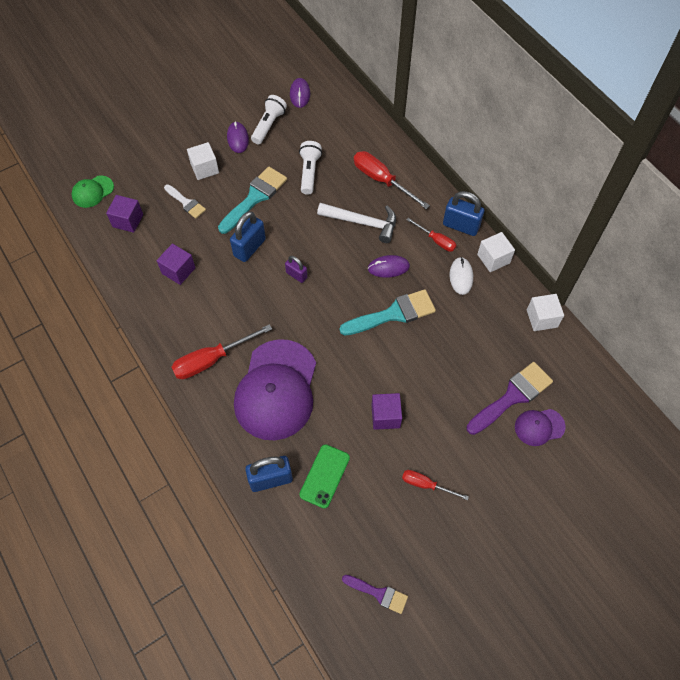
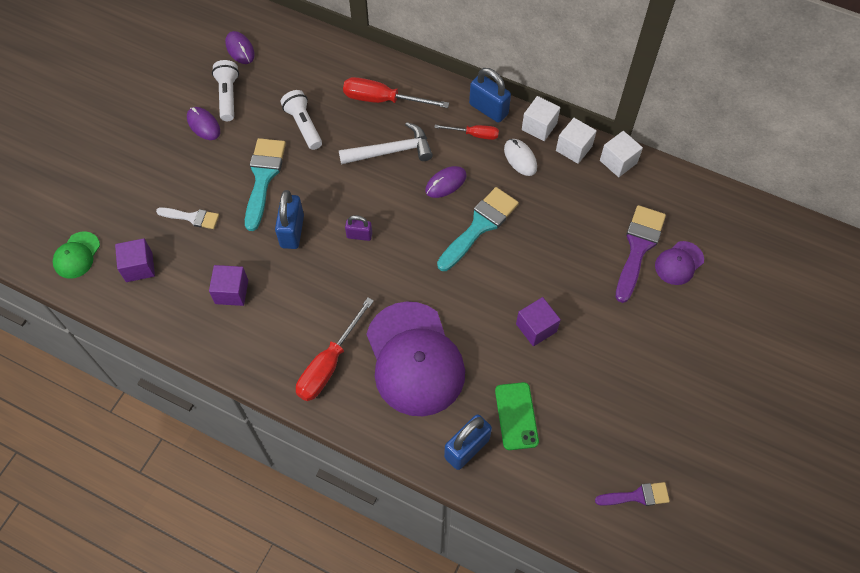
camera: 30 degrees left, 0 degrees up
white cube [187,142,219,180] -> white cube moved to [556,118,597,164]
red screwdriver [402,470,469,500] -> none
blue padlock [443,191,484,236] -> blue padlock turned 45 degrees clockwise [469,68,511,123]

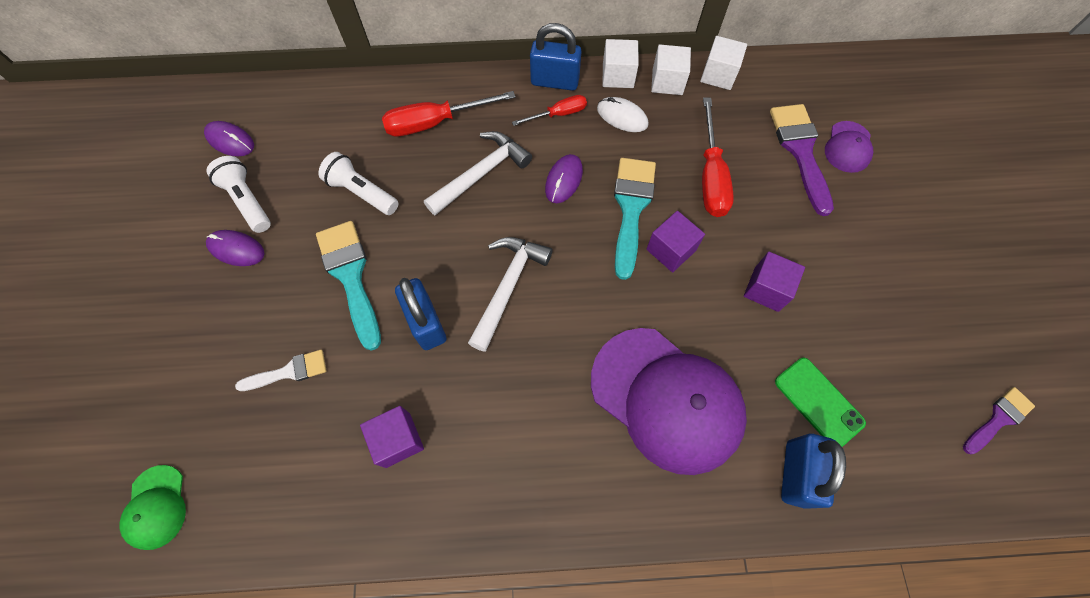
camera: 30 degrees left, 5 degrees up
purple cube [115,238,155,282] -> purple cube moved to [646,211,705,272]
red screwdriver [296,298,374,401] -> red screwdriver moved to [702,98,734,217]
purple padlock [345,215,372,241] -> white hammer [468,237,552,352]

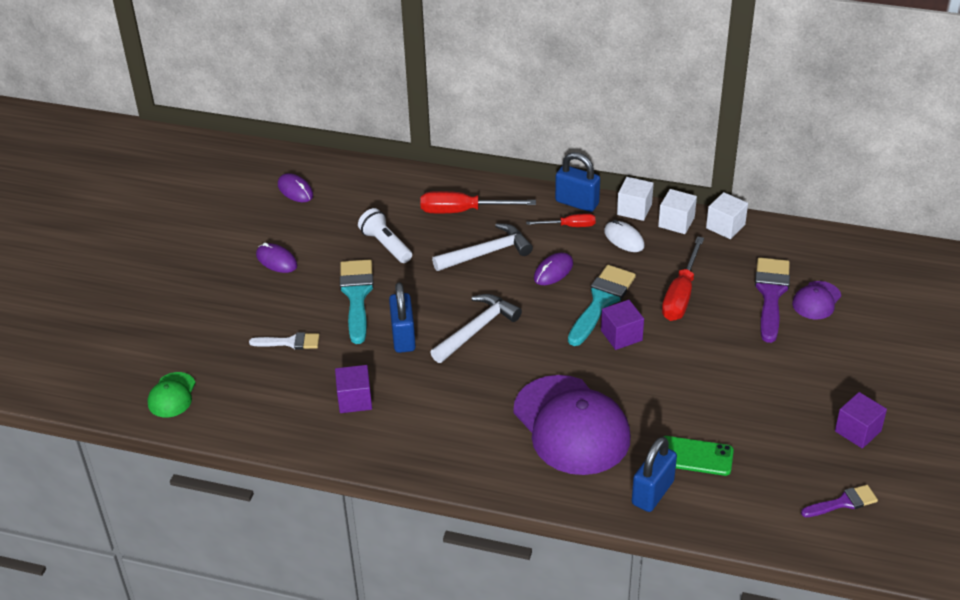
camera: 20 degrees right, 25 degrees down
white flashlight [206,156,271,233] -> none
purple cube [744,252,805,312] -> purple cube moved to [835,392,887,449]
green phone [775,358,866,447] -> green phone turned 60 degrees counterclockwise [663,436,734,476]

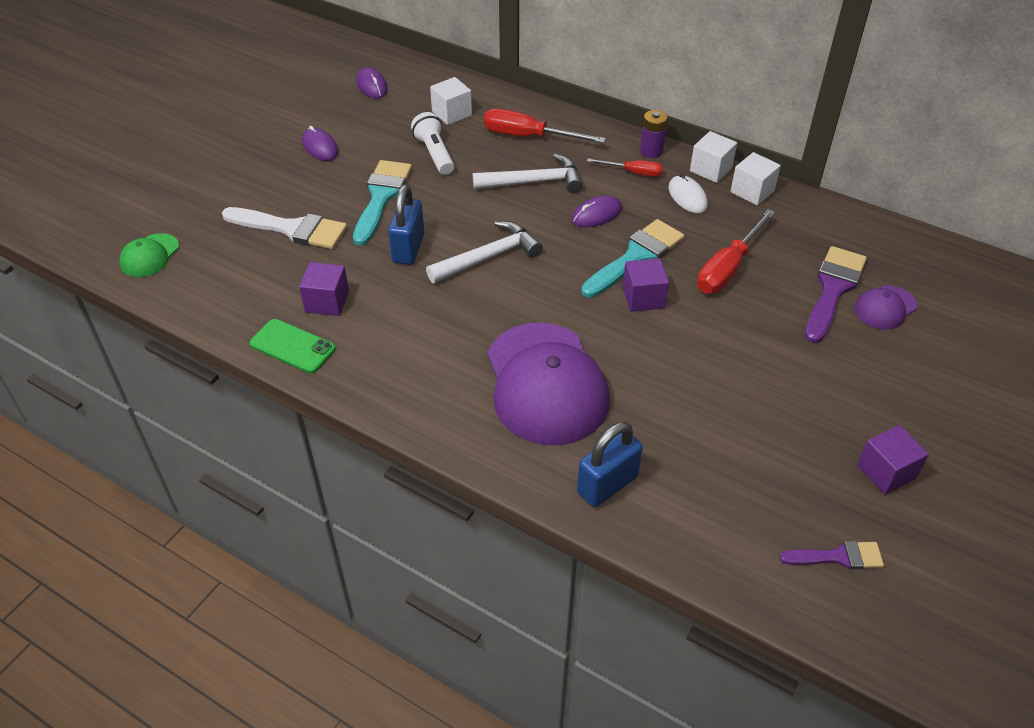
camera: 15 degrees right, 5 degrees up
white brush [249,332,320,349] -> white brush [222,207,347,249], size x1.72
blue padlock [555,152,600,212] -> purple battery [640,110,668,158]
green phone [663,436,734,476] -> green phone moved to [250,319,336,373]
white cube [706,192,748,239] -> white cube moved to [430,77,472,125]

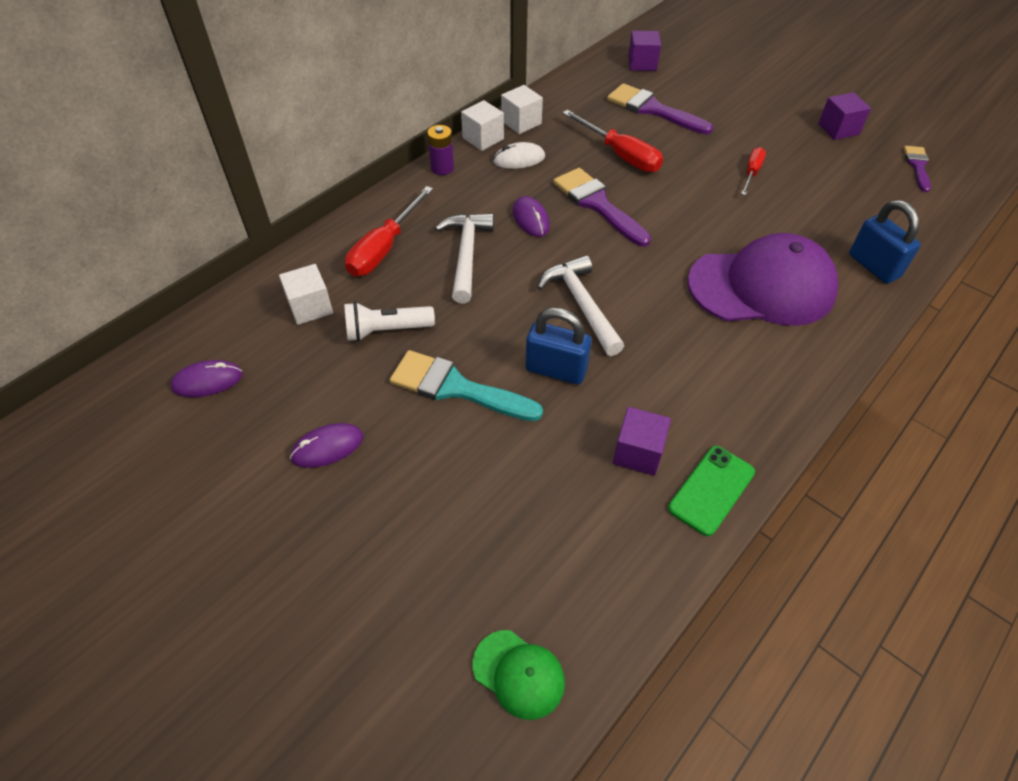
camera: 80 degrees left, 5 degrees up
white brush [222,207,347,249] -> none
turquoise brush [581,219,684,298] -> purple brush [553,168,651,247]
red screwdriver [587,158,663,177] -> red screwdriver moved to [741,147,766,195]
purple cube [623,258,669,312] -> purple cube moved to [628,31,661,71]
purple cap [854,285,917,330] -> none

